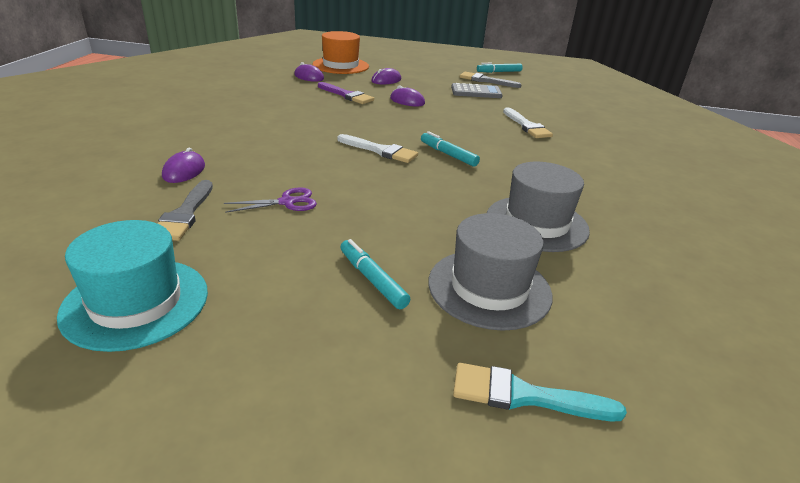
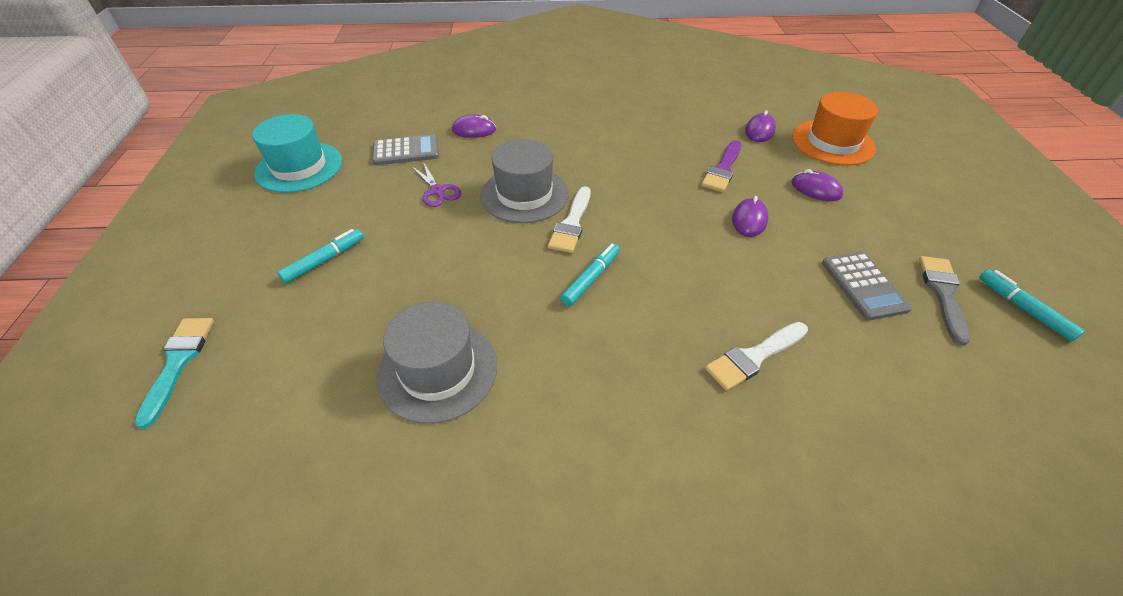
camera: 80 degrees right, 15 degrees up
grey brush [157,180,213,241] -> grey calculator [372,134,439,165]
grey hat [428,213,553,331] -> grey hat moved to [480,139,569,223]

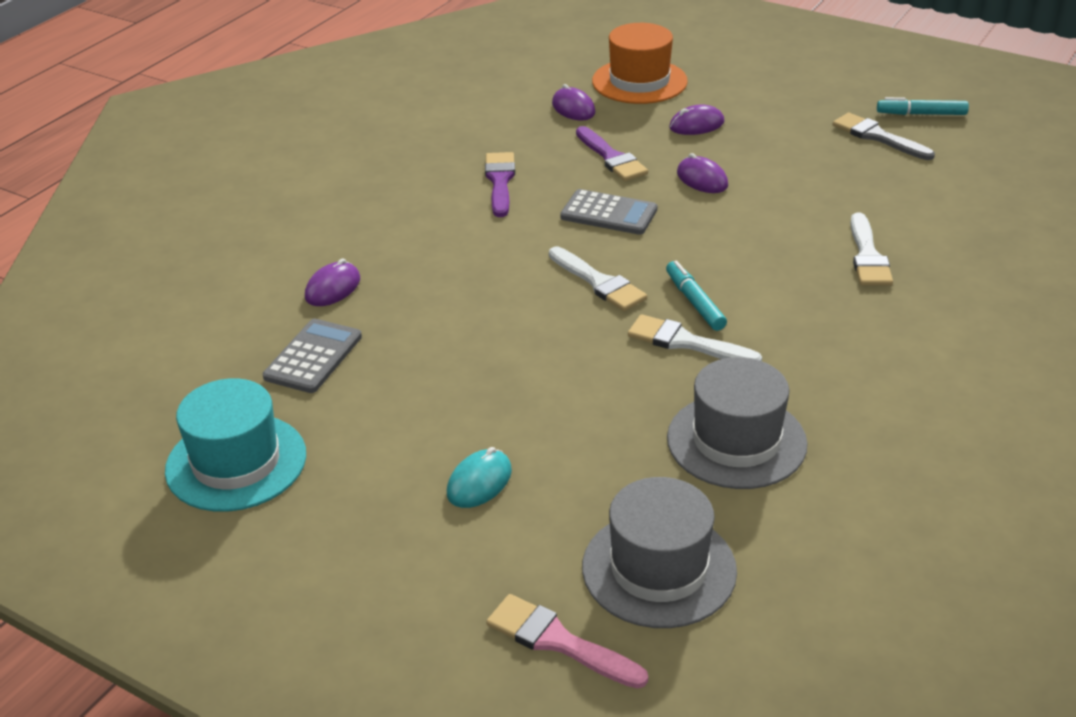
camera: 55 degrees left, 10 degrees down
turquoise brush [134,318,214,429] -> pink brush [486,594,648,689]
turquoise marker [277,229,364,284] -> turquoise mouse [447,447,512,508]
purple scissors [412,162,461,207] -> none
grey hat [480,139,569,223] -> grey hat moved to [582,477,737,628]
grey calculator [822,252,912,320] -> grey calculator moved to [560,189,658,235]
none -> purple brush [485,152,515,217]
none -> white brush [628,314,762,361]

